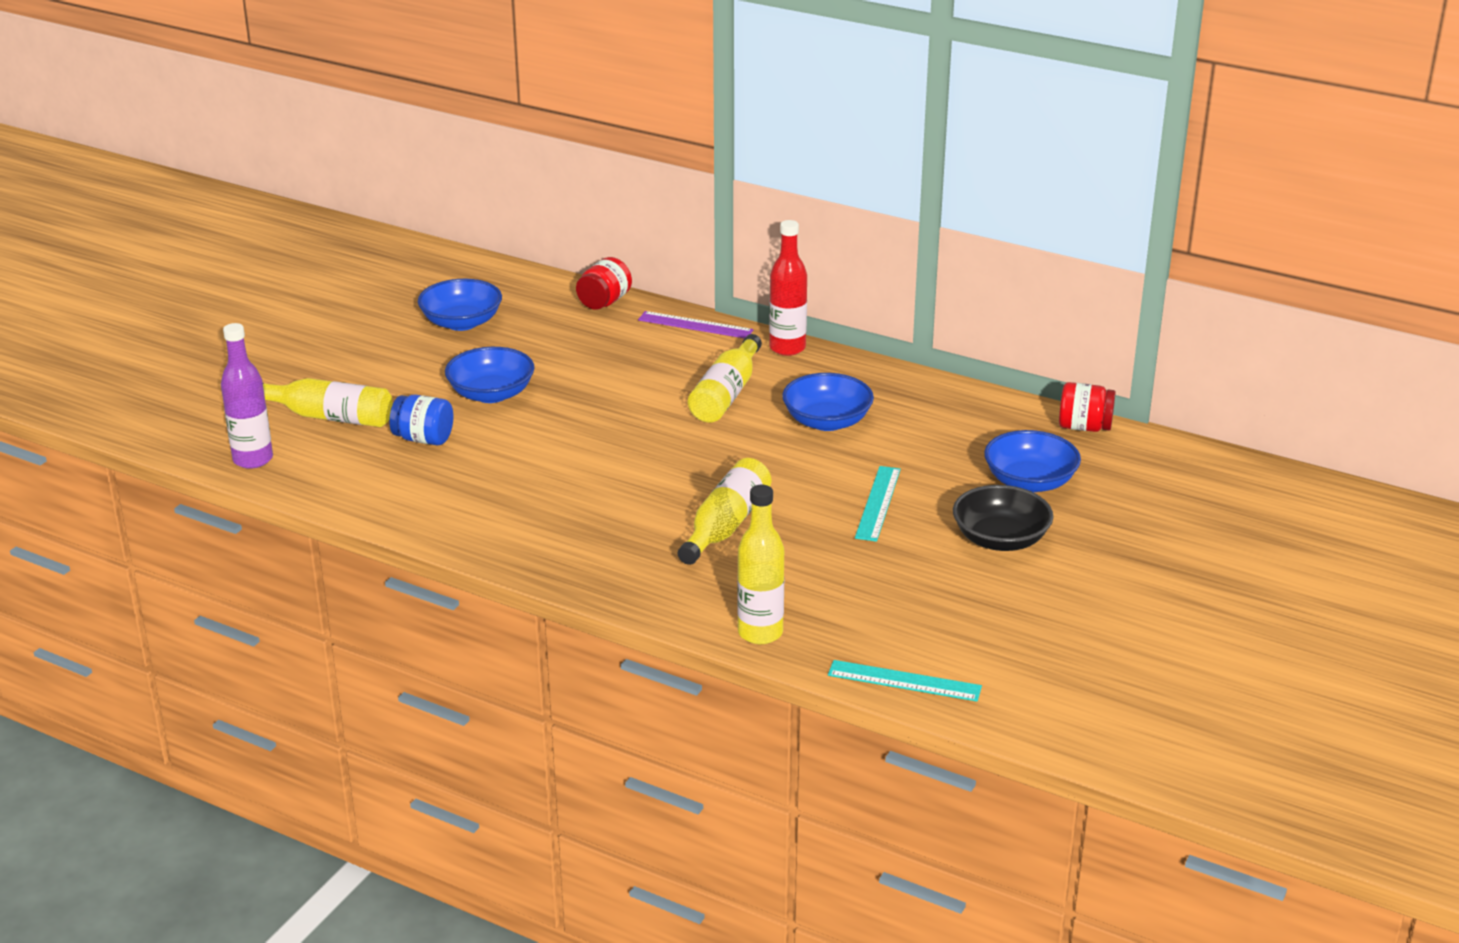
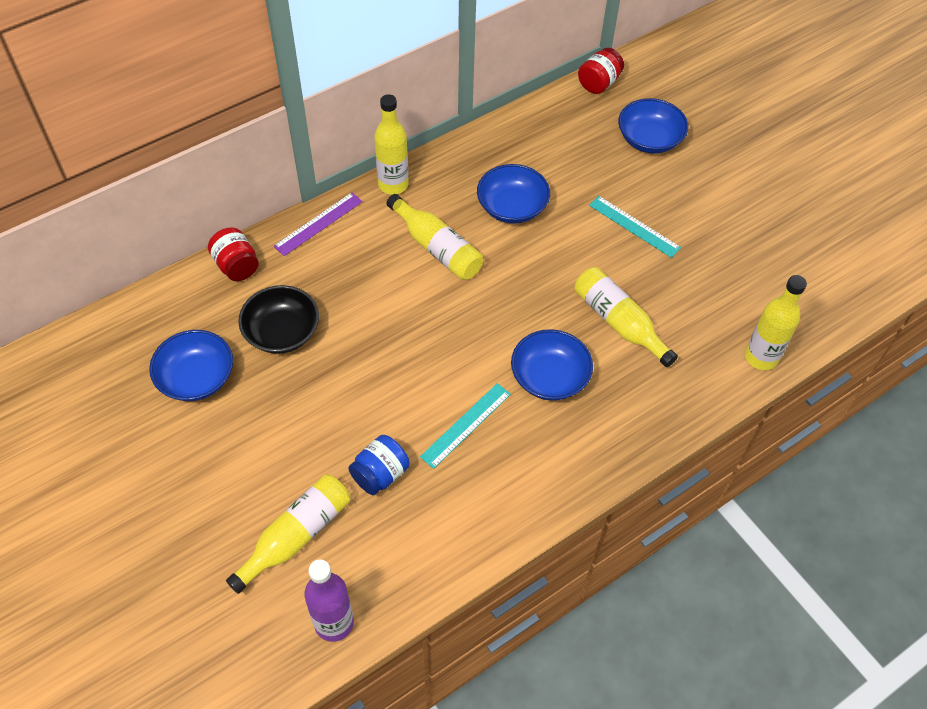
camera: 65 degrees left, 25 degrees up
blue bowl [445,347,535,403] -> blue bowl moved to [511,329,593,401]
red bottle [769,220,807,356] -> yellow bottle [374,94,409,195]
turquoise ruler [828,660,982,702] -> turquoise ruler moved to [420,383,511,469]
black bowl [953,485,1054,551] -> black bowl moved to [238,285,319,354]

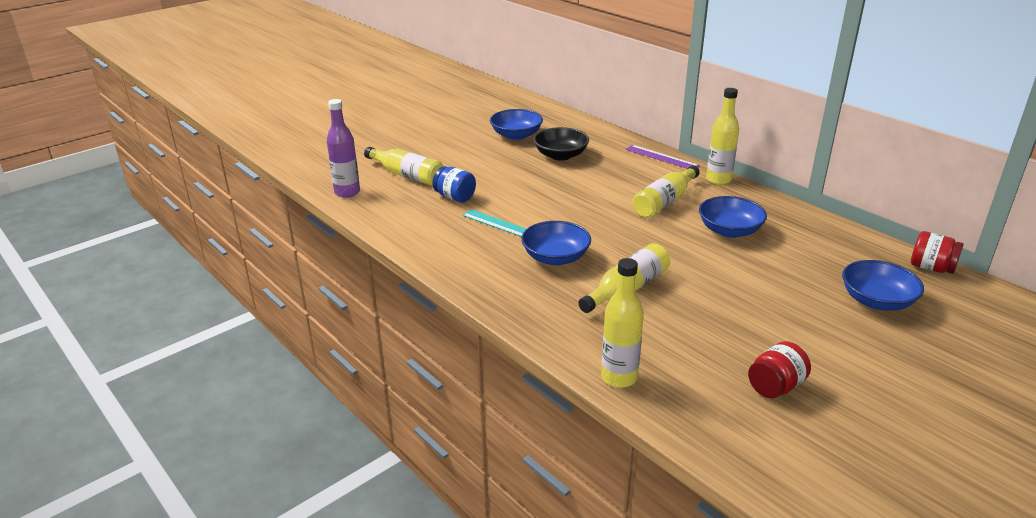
camera: 85 degrees right, 25 degrees down
red jar [208,227,259,281] -> red jar moved to [748,341,811,398]
turquoise ruler [589,196,681,258] -> none

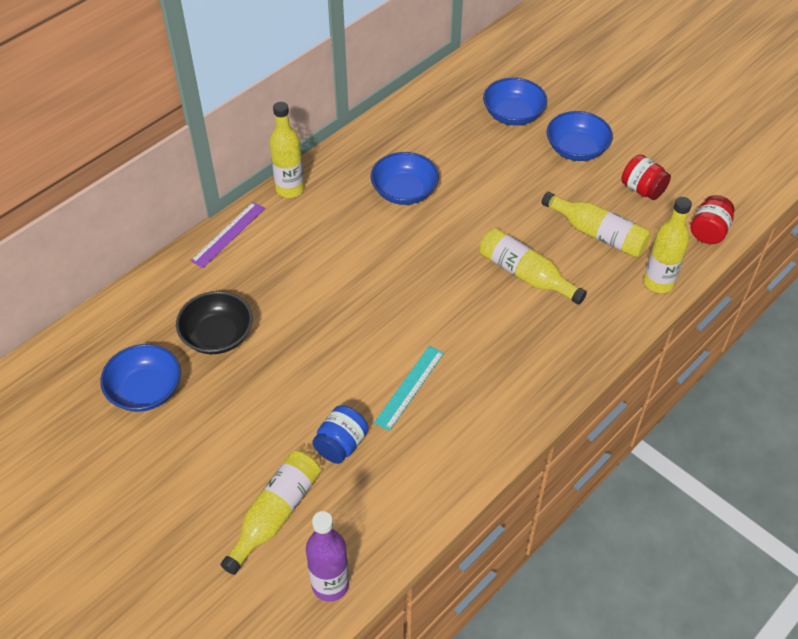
camera: 95 degrees left, 20 degrees up
blue bowl [521,221,591,265] -> blue bowl moved to [547,111,613,161]
yellow bottle [632,165,700,218] -> yellow bottle moved to [541,192,651,257]
red jar [911,231,964,274] -> red jar moved to [691,195,735,244]

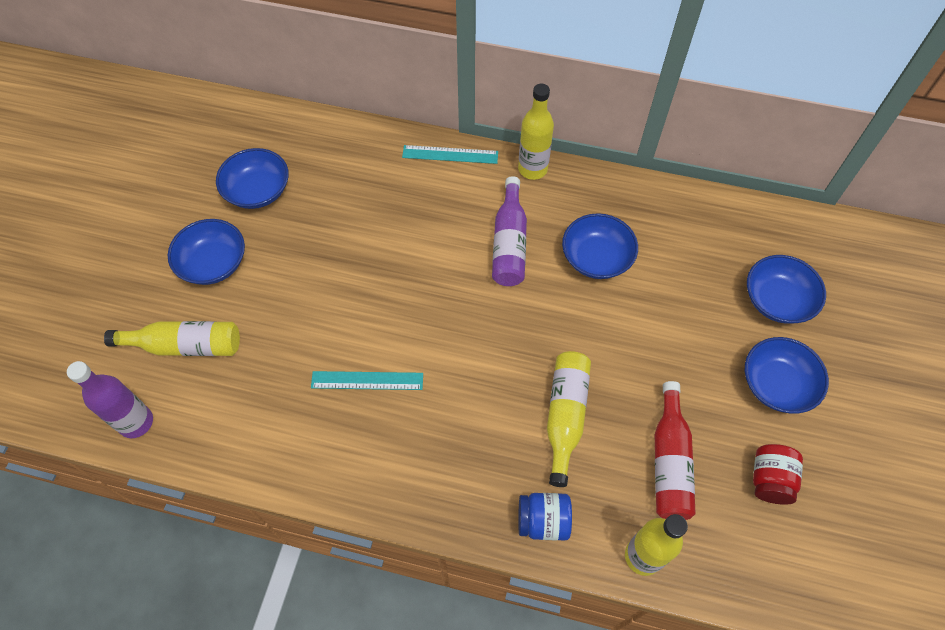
camera: 60 degrees right, 10 degrees up
black bowl [176,291,253,354] -> none
purple ruler [191,202,265,268] -> turquoise ruler [402,145,498,164]
blue jar [312,405,368,464] -> blue jar moved to [518,493,572,541]
yellow bottle [541,192,651,257] -> red bottle [655,381,695,520]
red jar [691,195,735,244] -> none
none -> blue bowl [168,219,245,285]
none -> purple bottle [492,176,527,286]

